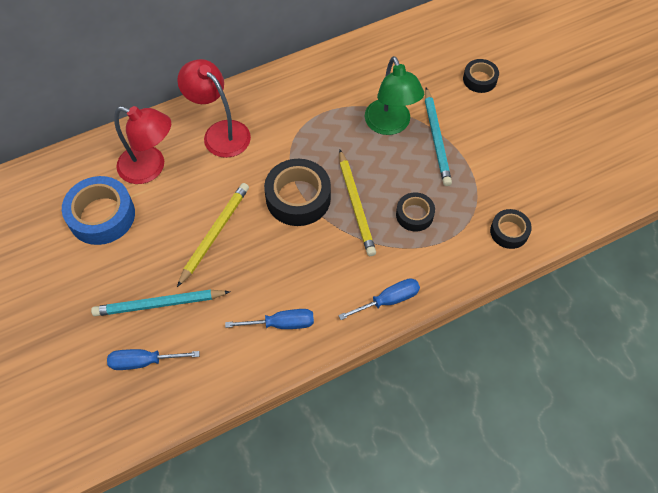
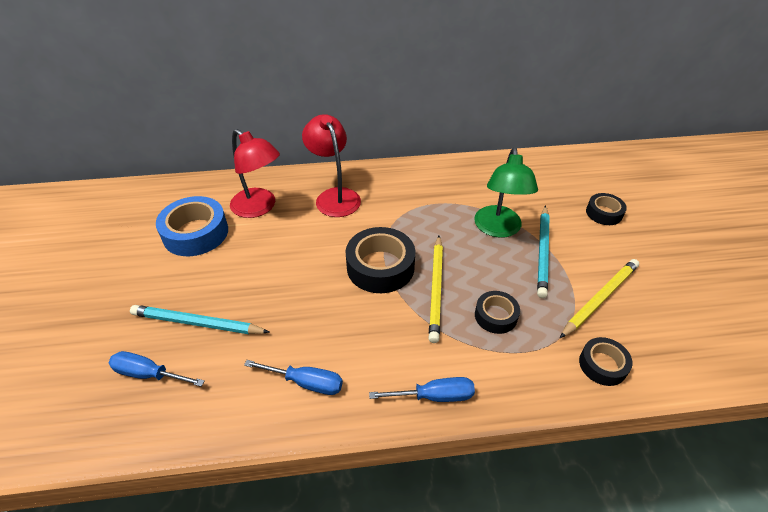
camera: 20 degrees right, 15 degrees down
yellow pencil [177,183,249,287] -> yellow pencil moved to [560,259,639,338]

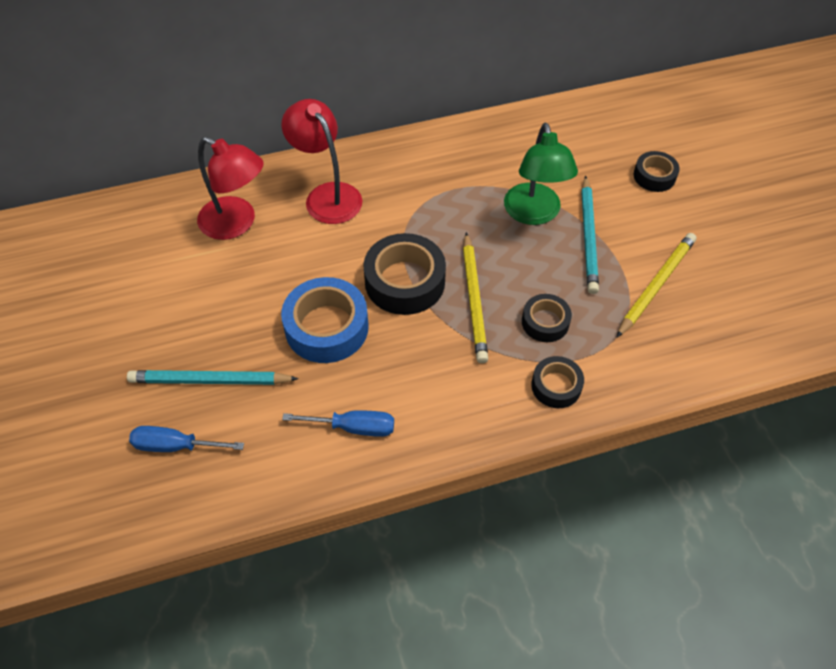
camera: 10 degrees left, 10 degrees up
blue tape [156,196,228,256] -> blue tape moved to [281,277,369,363]
blue screwdriver [369,377,475,402] -> none
black tape [579,337,633,386] -> black tape moved to [531,356,584,408]

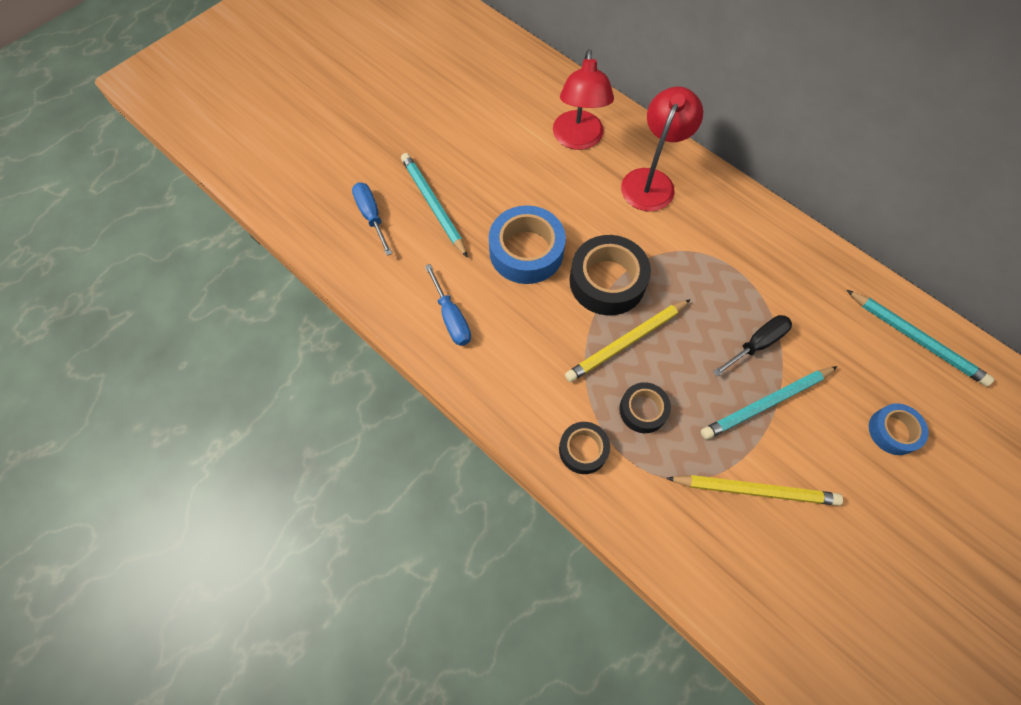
camera: 60 degrees right, 10 degrees up
green lamp [504,123,578,225] -> black screwdriver [713,315,792,377]
black tape [634,151,680,192] -> blue tape [869,403,929,455]
none -> turquoise pencil [847,290,994,386]

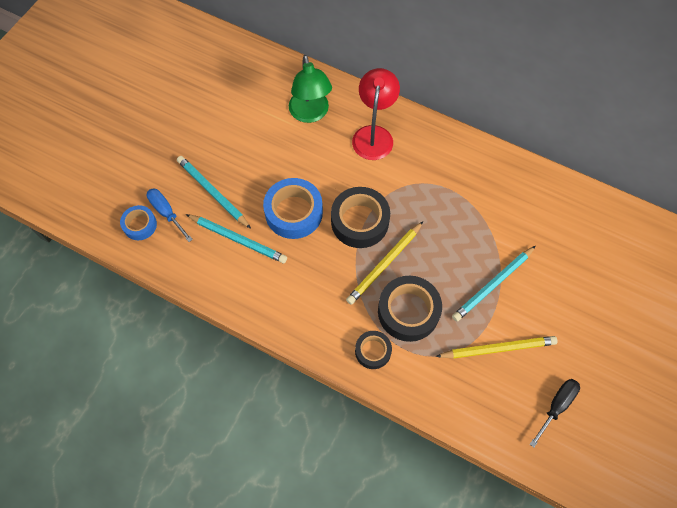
camera: 15 degrees left, 0 degrees up
blue screwdriver [425,264,471,346] -> none
red lamp [553,49,614,150] -> green lamp [289,55,332,123]
black tape [619,382,671,433] -> black tape [378,276,442,342], size x1.75
black screwdriver [713,315,792,377] -> black screwdriver moved to [530,379,580,447]
turquoise pencil [847,290,994,386] -> turquoise pencil moved to [186,214,287,263]
blue tape [869,403,929,455] -> blue tape moved to [120,205,157,240]

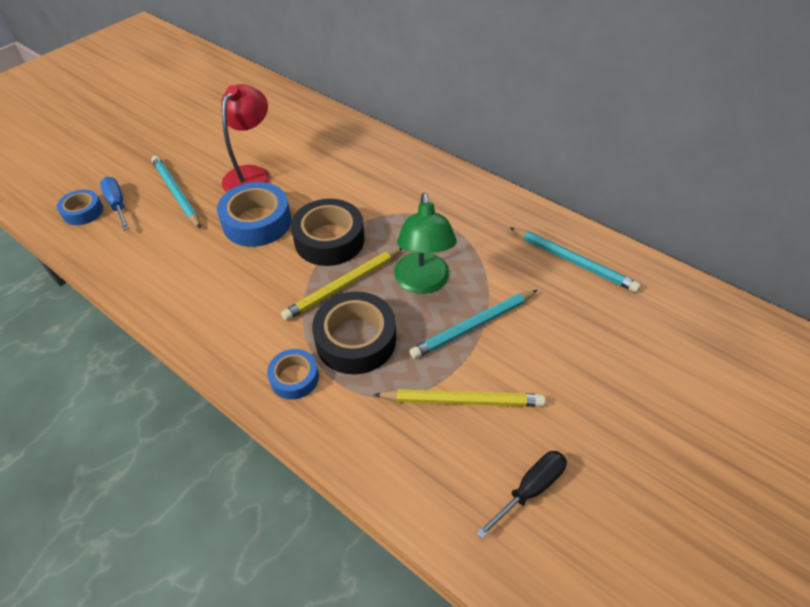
camera: 10 degrees right, 15 degrees down
turquoise pencil [186,214,287,263] -> turquoise pencil moved to [509,227,641,292]
green lamp [289,55,332,123] -> green lamp moved to [394,193,457,294]
red lamp [352,68,400,160] -> red lamp moved to [221,84,270,192]
black tape [355,331,392,369] -> blue tape [267,349,319,400]

